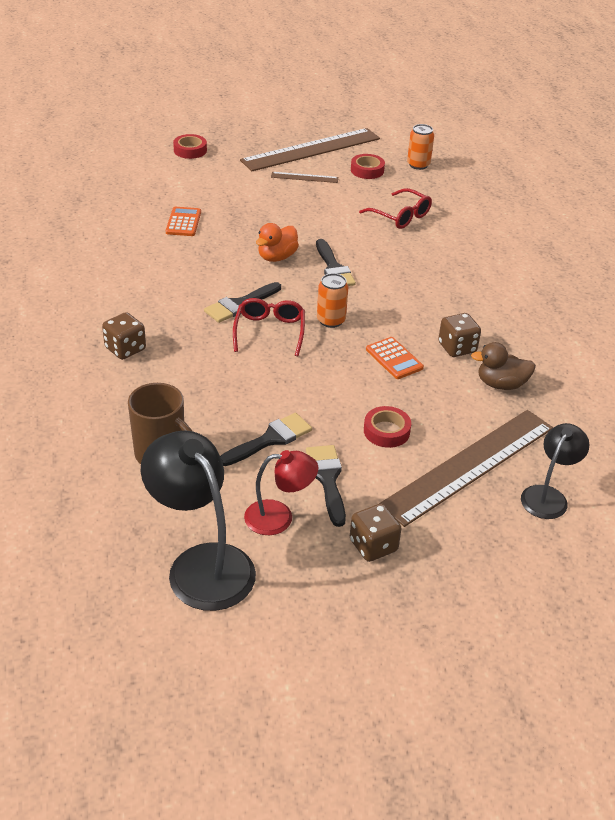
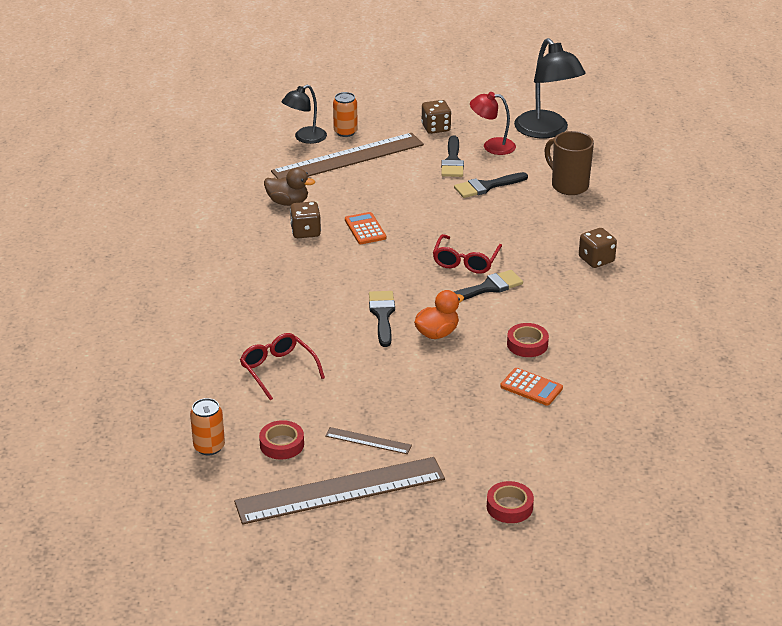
camera: 165 degrees left, 5 degrees down
orange calculator [166,207,201,236] -> orange calculator turned 75 degrees counterclockwise [500,368,563,406]
orange can [317,273,348,328] -> orange can moved to [333,92,358,137]
red tape [364,406,411,448] -> red tape moved to [507,323,549,357]

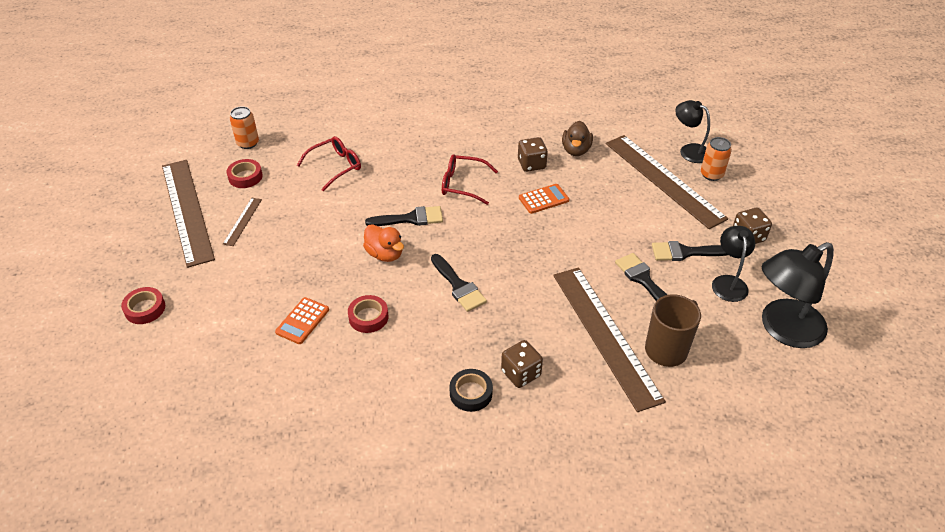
camera: 85 degrees right, 10 degrees up
red glasses [433,234,502,274] -> red glasses moved to [442,154,498,205]
red lamp [470,92,516,155] -> black lamp [712,226,755,302]
none -> black tape [449,369,493,412]
none -> brown ruler [553,267,666,412]

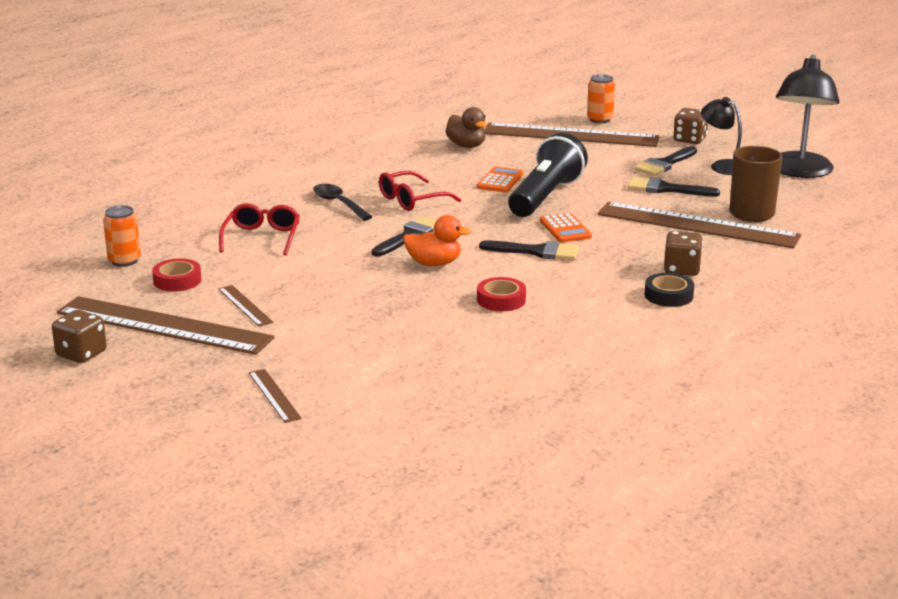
camera: 45 degrees left, 20 degrees down
red tape [121,287,165,324] -> brown ruler [249,369,302,423]
orange calculator [275,297,329,344] -> orange calculator moved to [540,213,592,243]
brown dice [518,137,548,172] -> brown dice moved to [52,310,107,363]
black lamp [675,100,710,163] -> none
none -> black spoon [313,184,372,220]
none -> black flashlight [508,133,588,217]

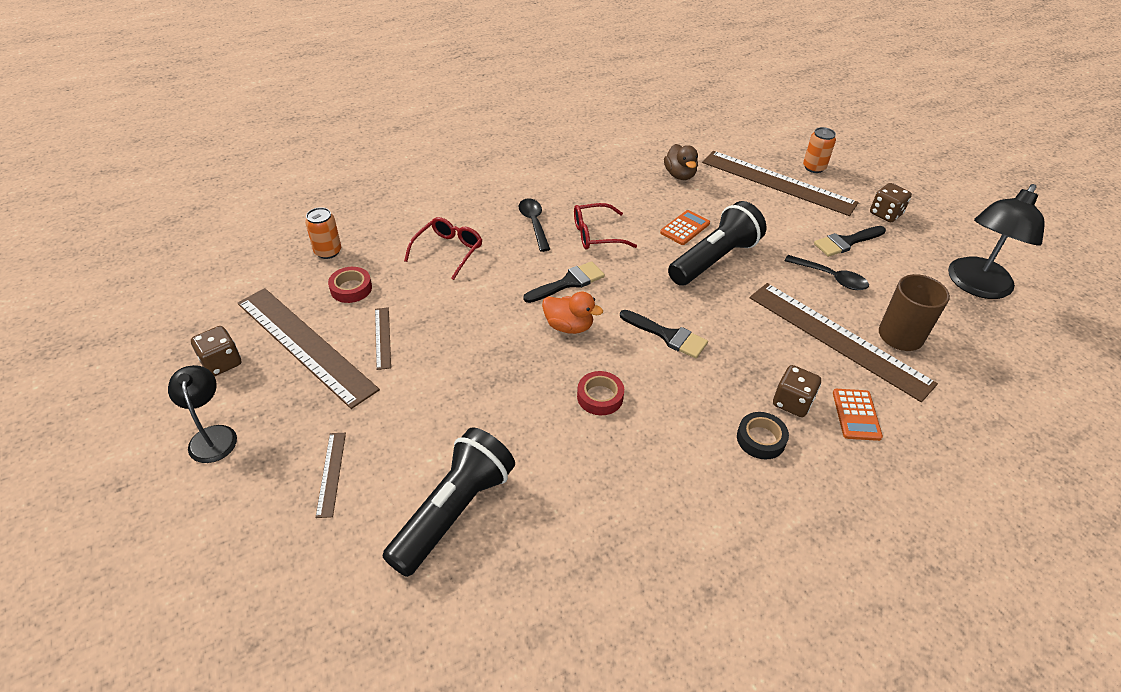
camera: 20 degrees right, 20 degrees up
orange calculator [540,213,592,243] -> orange calculator moved to [833,389,883,441]
black brush [628,177,720,196] -> black spoon [784,255,869,290]
black lamp [701,97,742,175] -> black lamp moved to [168,365,237,463]
none -> black flashlight [382,427,515,577]

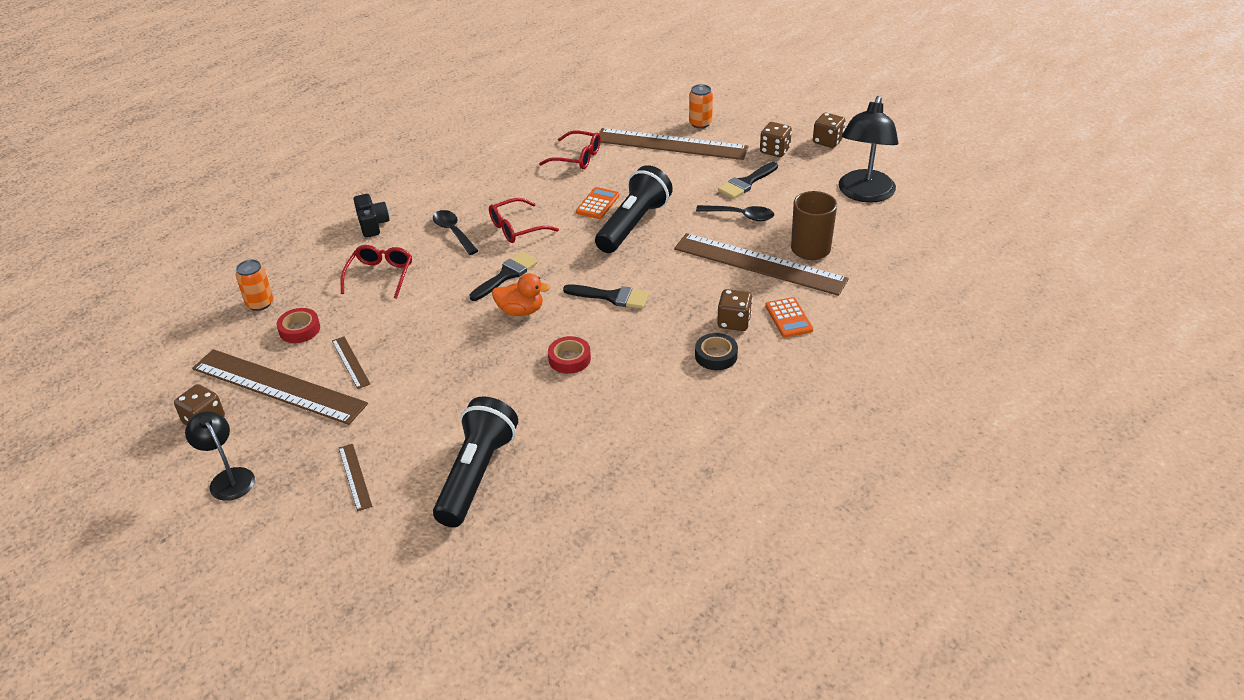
camera: 15 degrees left, 5 degrees down
brown duck [664,144,698,180] -> red glasses [539,130,601,169]
none -> black camera [354,194,389,237]
none -> brown dice [813,113,846,148]

